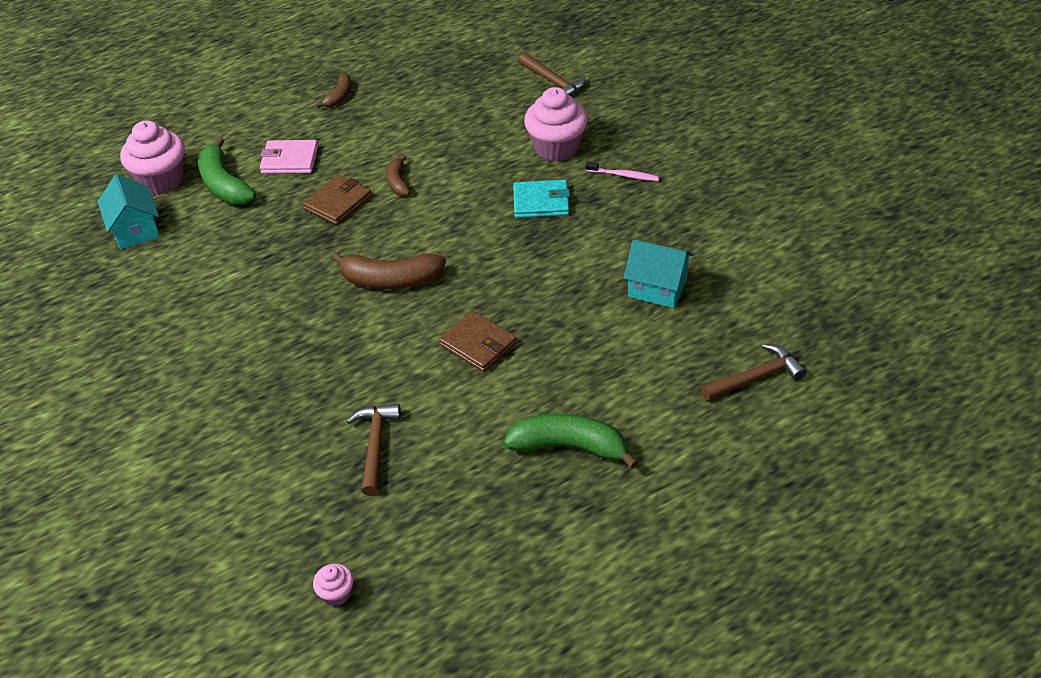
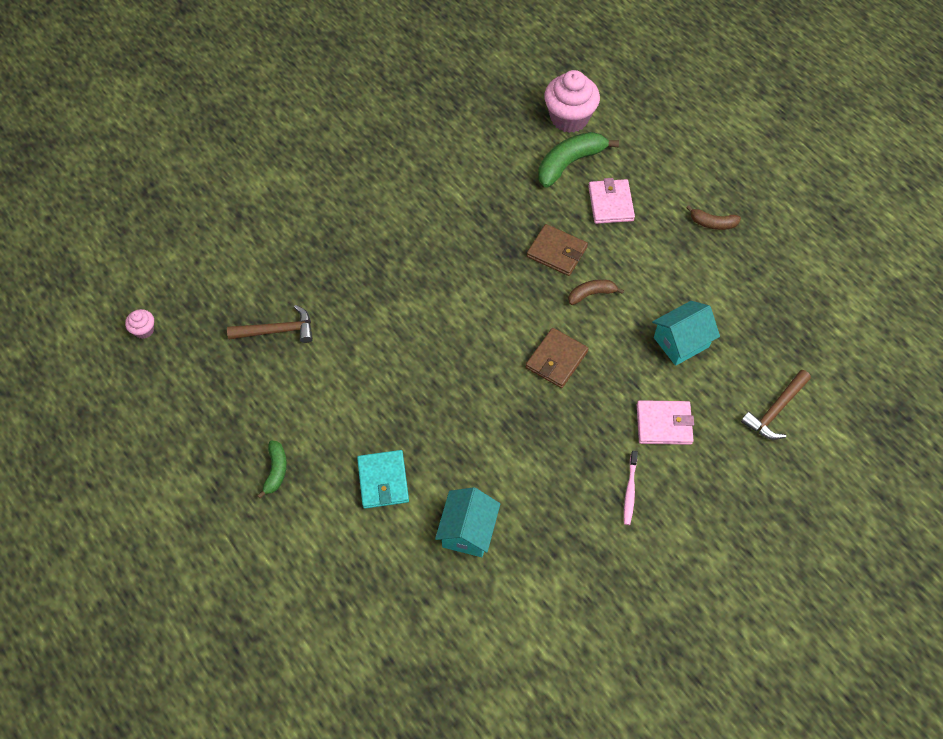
camera: 80 degrees right, 15 degrees up
turquoise house [98,175,160,249] -> turquoise house moved to [652,301,720,366]
brown banana [330,251,446,289] -> none
brown wallet [439,311,517,372] -> brown wallet moved to [526,328,589,388]
green banana [504,414,638,469] -> green banana [257,440,287,498], size x0.56
turquoise wallet [513,180,570,218] -> turquoise wallet moved to [357,450,409,509]
pink cupcake [524,87,588,162] -> pink wallet [637,400,694,445]
brown hammer [701,344,807,401] -> none

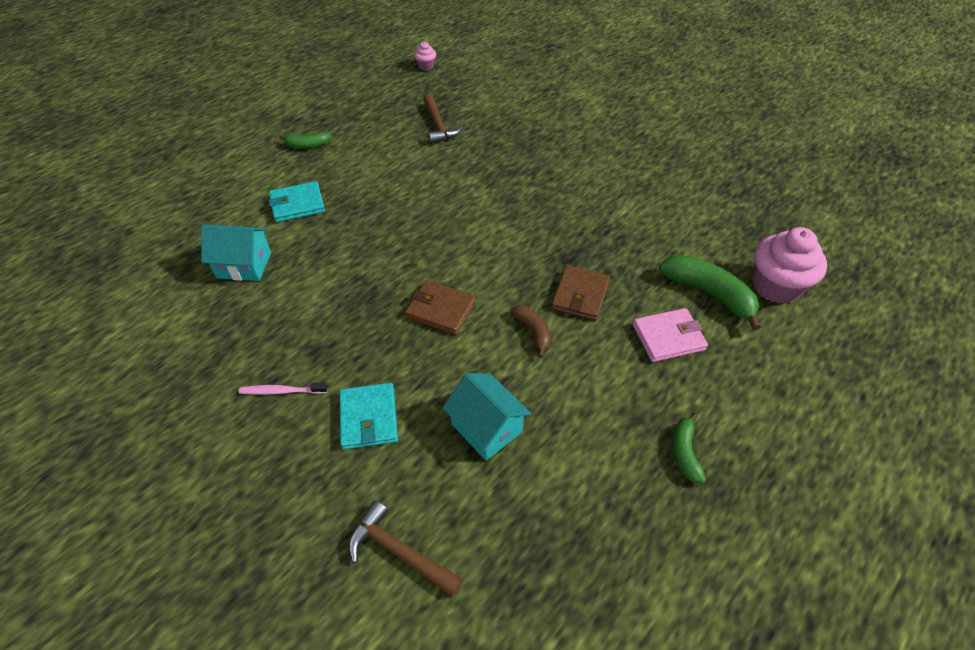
camera: 80 degrees right, 10 degrees down
pink wallet [637,400,694,445] -> turquoise wallet [340,383,398,450]
brown banana [686,205,741,230] -> green banana [672,413,706,484]

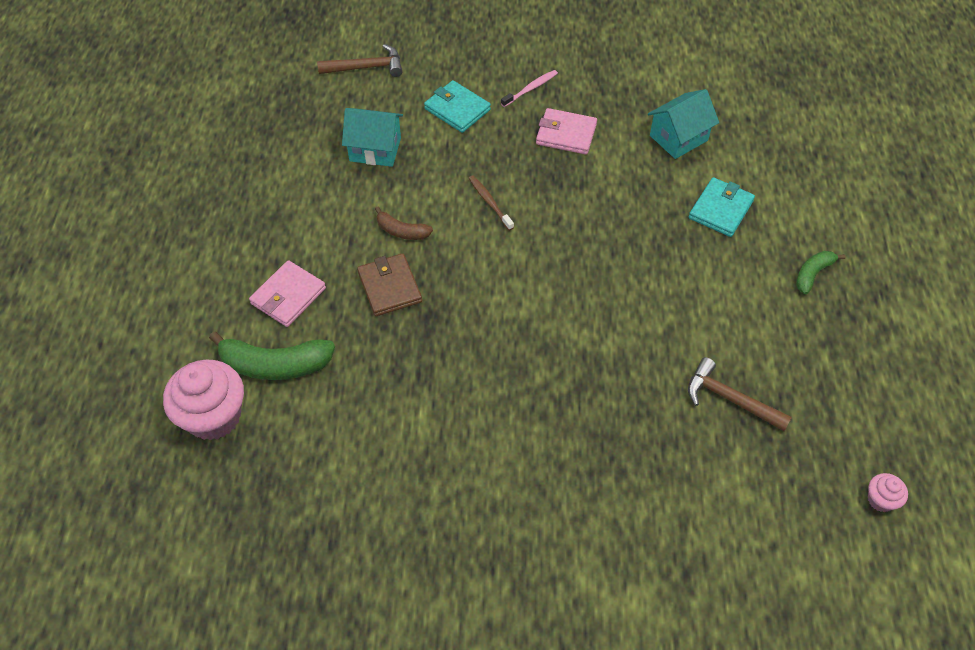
camera: 140 degrees right, 5 degrees up
brown wallet [405,280,476,335] -> brown toothbrush [469,175,514,230]
green banana [672,413,706,484] -> none
none -> pink wallet [536,108,597,155]

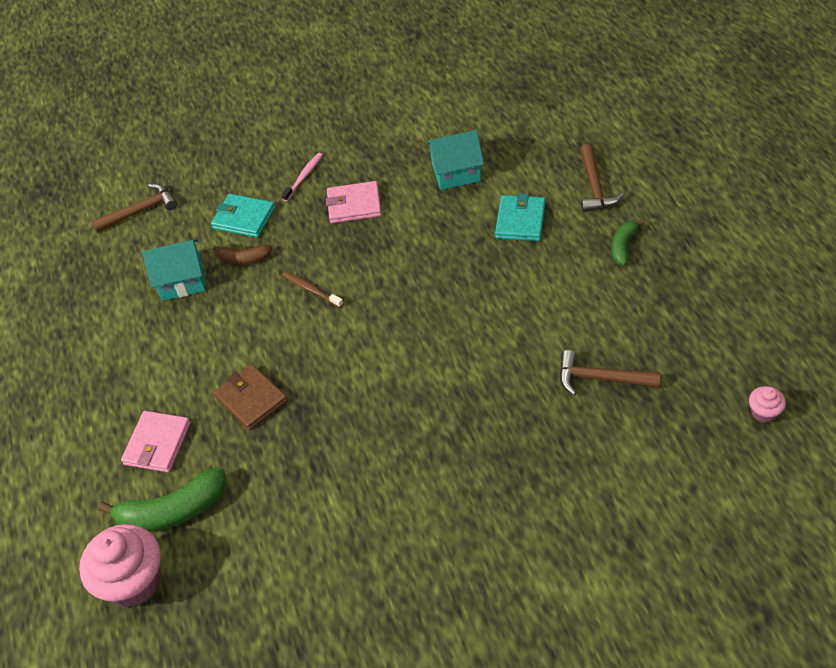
camera: 15 degrees left, 5 degrees down
brown banana [375,207,433,240] -> brown banana moved to [213,244,273,265]
turquoise house [648,89,719,159] -> turquoise house turned 45 degrees clockwise [426,130,484,190]
none -> brown hammer [580,144,624,212]

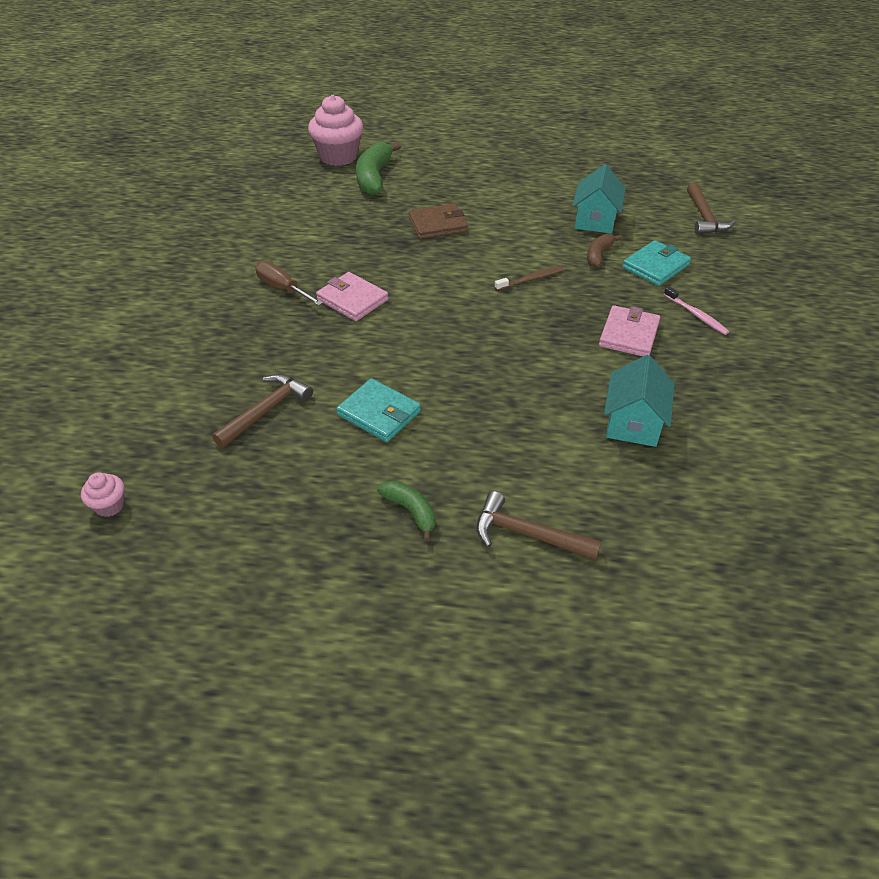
camera: 110 degrees right, 5 degrees down
pink wallet [121,411,191,472] -> pink wallet moved to [316,272,388,321]
turquoise wallet [495,193,545,241] -> turquoise wallet moved to [336,378,421,442]
none -> brown screwdriver [255,261,323,306]

